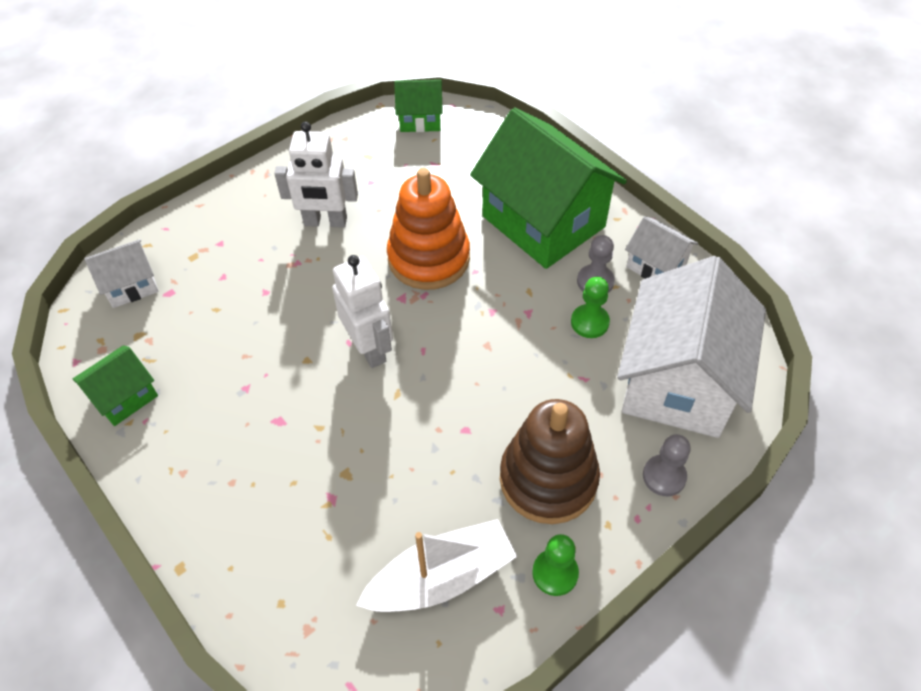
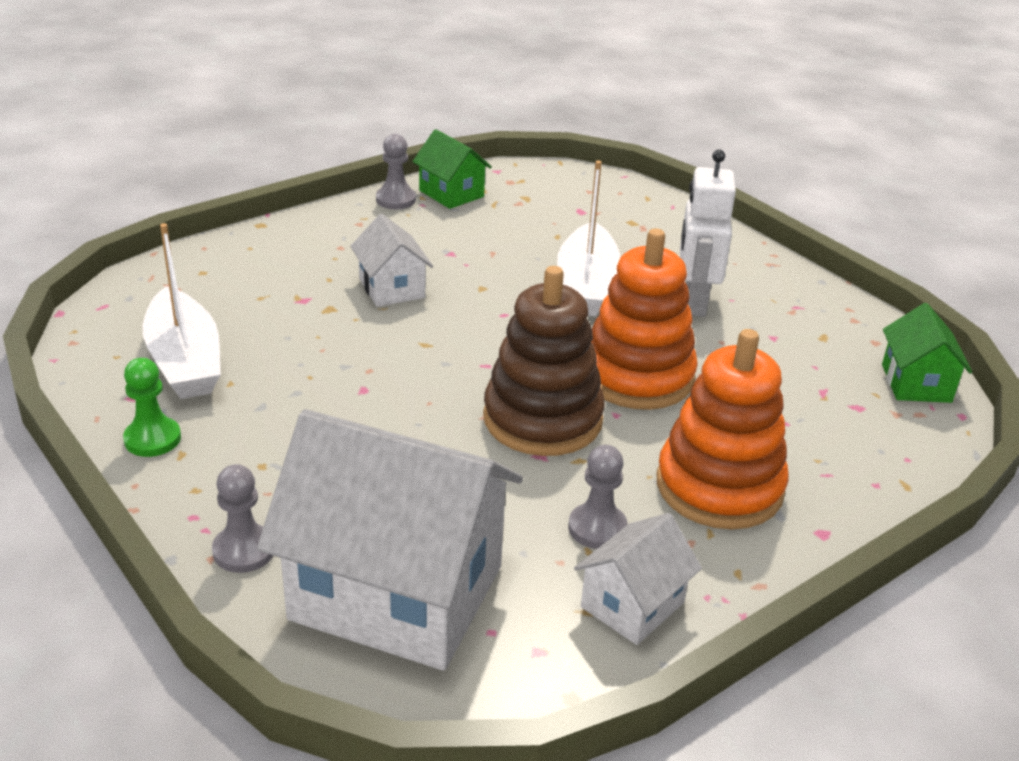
camera: 90 degrees right, 20 degrees down
white house [84,239,159,308] -> white house moved to [351,214,433,307]
white robot [332,255,393,368] -> none
green house [470,108,627,269] -> orange stacking toy [657,329,788,530]
brown stacking toy [500,399,600,524] -> brown stacking toy moved to [483,266,605,456]
green pawn [571,277,610,338] -> none
none -> grey pawn [376,134,416,209]
none -> white boat [557,160,620,316]

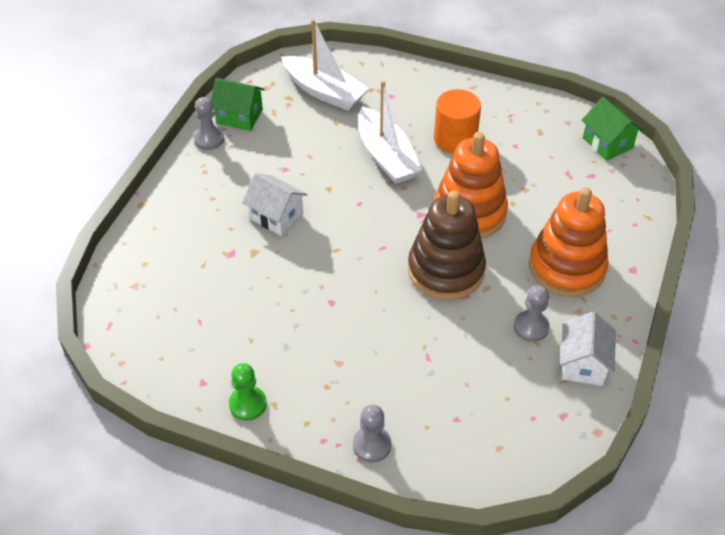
camera: 30 degrees left, 15 degrees up
white boat [142,223,221,399] -> white boat moved to [281,19,370,111]
white house [257,409,523,671] -> none
white robot [680,150,736,317] -> orange cylinder [434,89,481,154]

